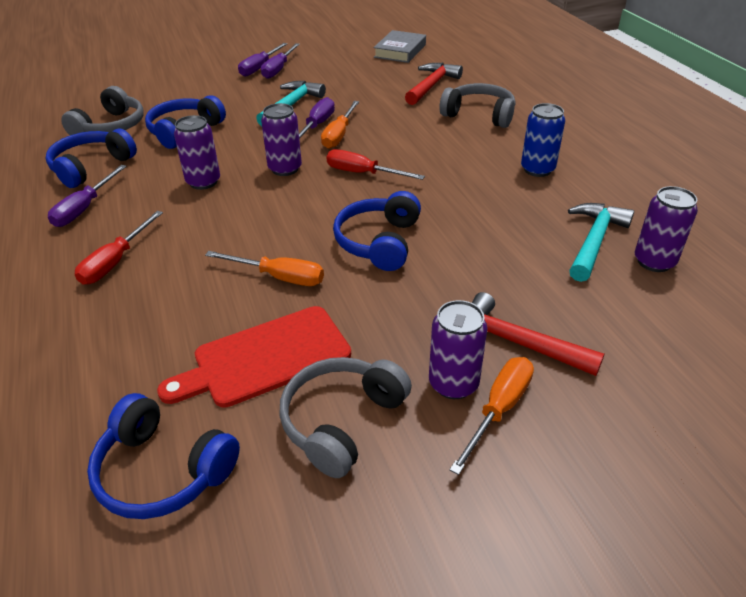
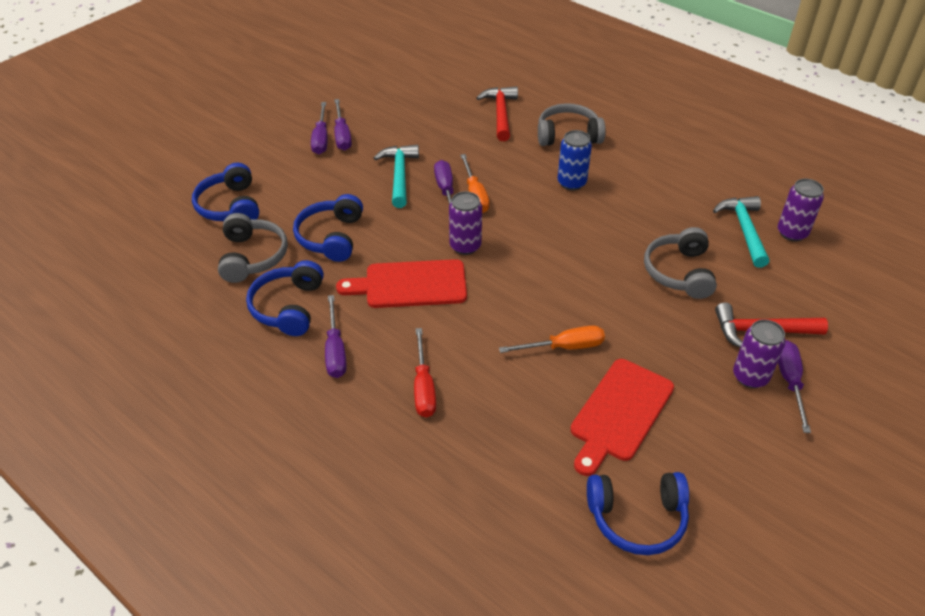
camera: 30 degrees left, 5 degrees up
purple can [174,115,220,190] -> red cutting board [336,259,467,308]
grey headphones [279,357,412,478] -> grey headphones moved to [644,227,717,299]
red screwdriver [327,149,425,180] -> none
blue headphones [333,191,421,271] -> blue headphones moved to [192,163,259,221]
grey book [374,30,426,63] -> none
orange screwdriver [450,357,534,475] -> purple screwdriver [778,340,811,433]
blue can [521,103,565,177] -> blue can moved to [557,130,592,191]

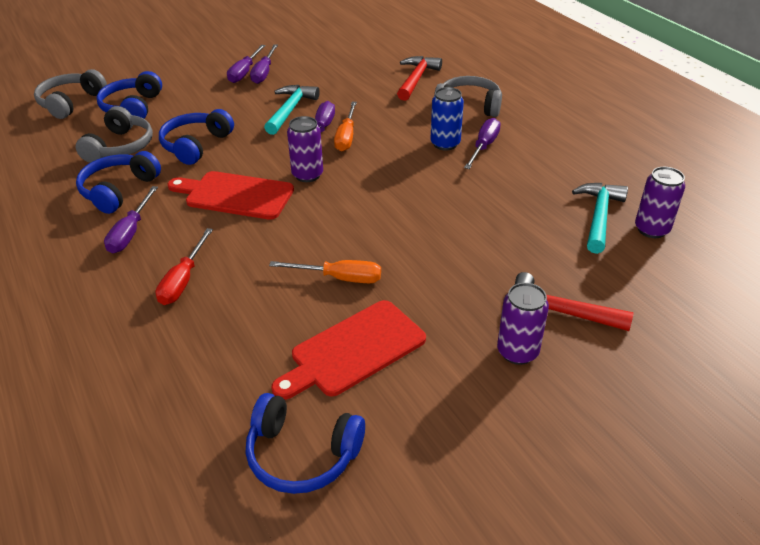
camera: 20 degrees right, 5 degrees down
grey headphones [644,227,717,299] -> grey headphones moved to [34,69,107,119]
purple screwdriver [778,340,811,433] -> purple screwdriver moved to [464,118,501,169]

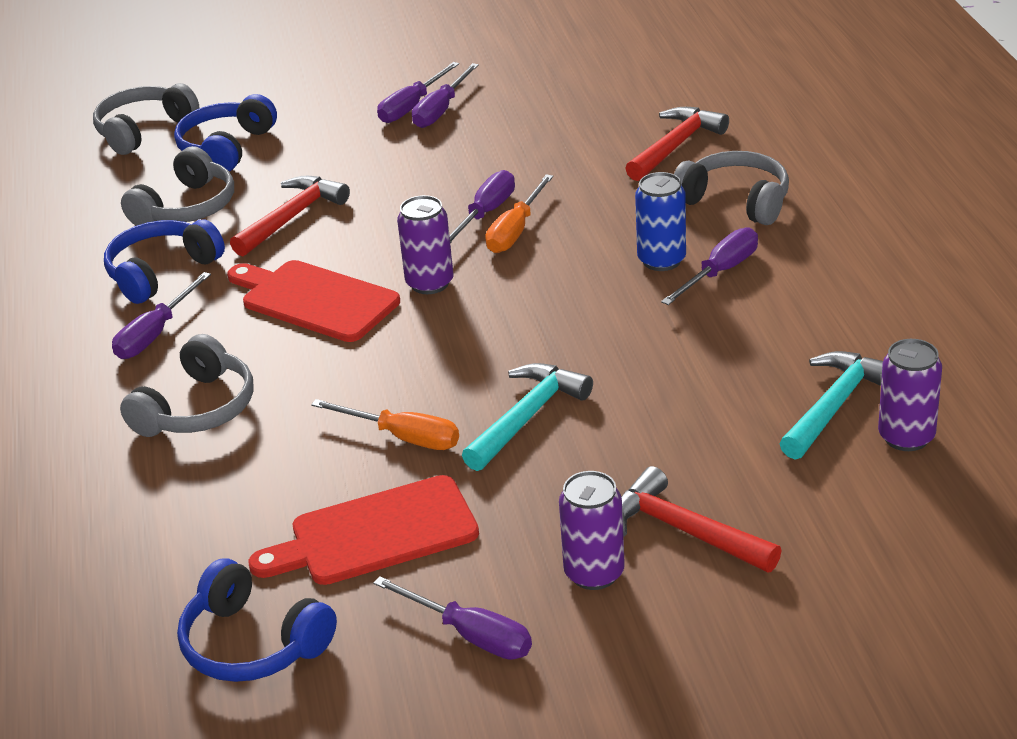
camera: 20 degrees right, 5 degrees down
red screwdriver [155,228,213,305] -> grey headphones [120,334,254,437]
blue headphones [159,109,234,165] -> red hammer [230,176,350,256]
turquoise hammer [264,85,320,135] -> turquoise hammer moved to [462,363,593,471]
none -> purple screwdriver [373,576,532,660]

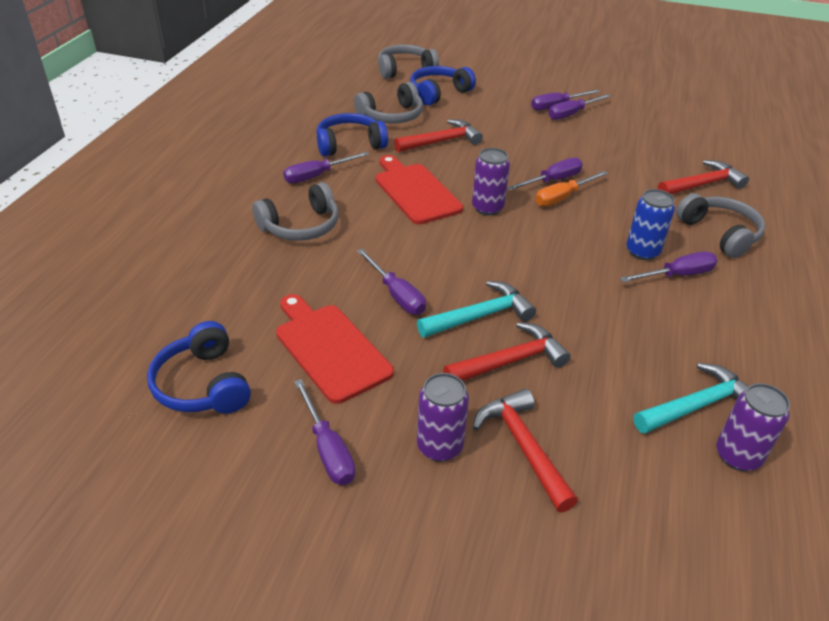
camera: 25 degrees right, 5 degrees up
red cutting board [248,475,479,585] -> red cutting board turned 45 degrees clockwise [276,294,394,404]
orange screwdriver [311,399,459,450] -> purple screwdriver [357,249,426,315]
none -> red hammer [443,322,571,381]

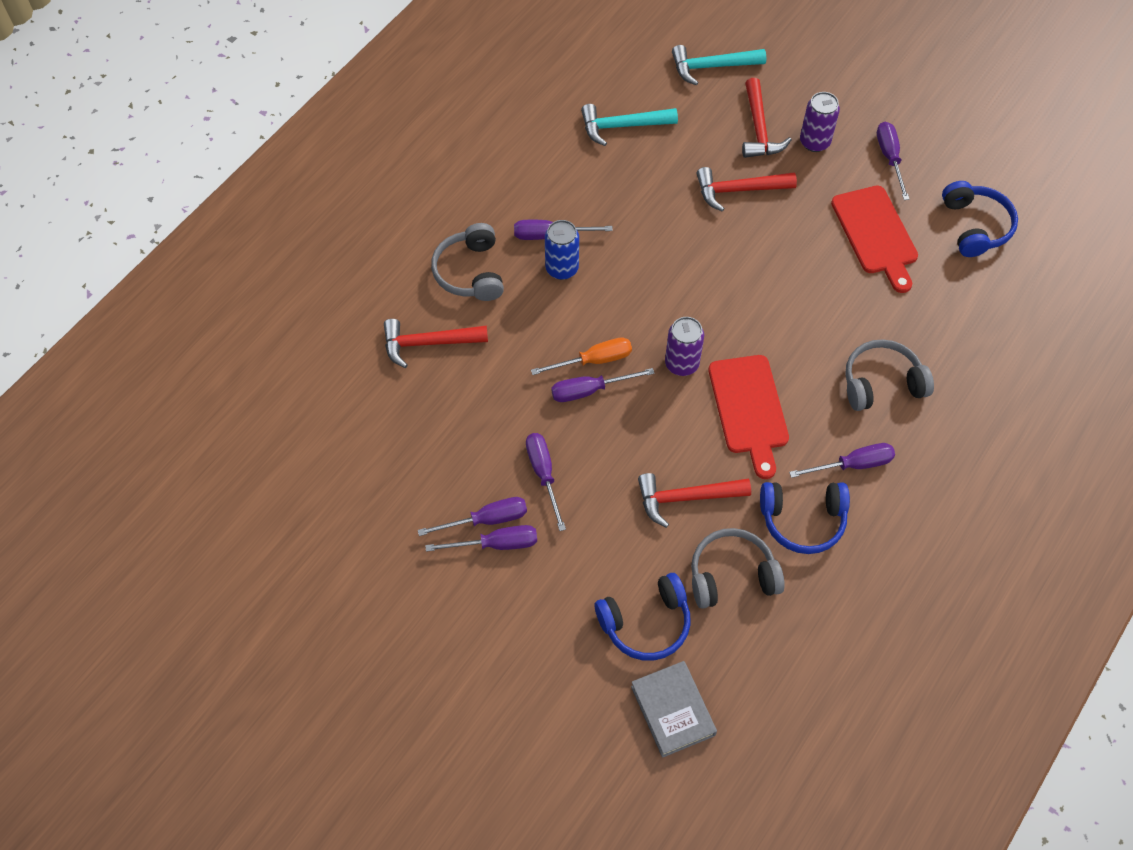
camera: 160 degrees left, 20 degrees up
purple screwdriver [357,249,426,315] -> purple screwdriver moved to [526,433,566,531]
grey headphones [378,45,439,79] -> grey book [631,661,717,758]
turquoise hammer [417,281,536,338] -> turquoise hammer moved to [672,45,766,85]
purple can [716,383,790,471] -> none

